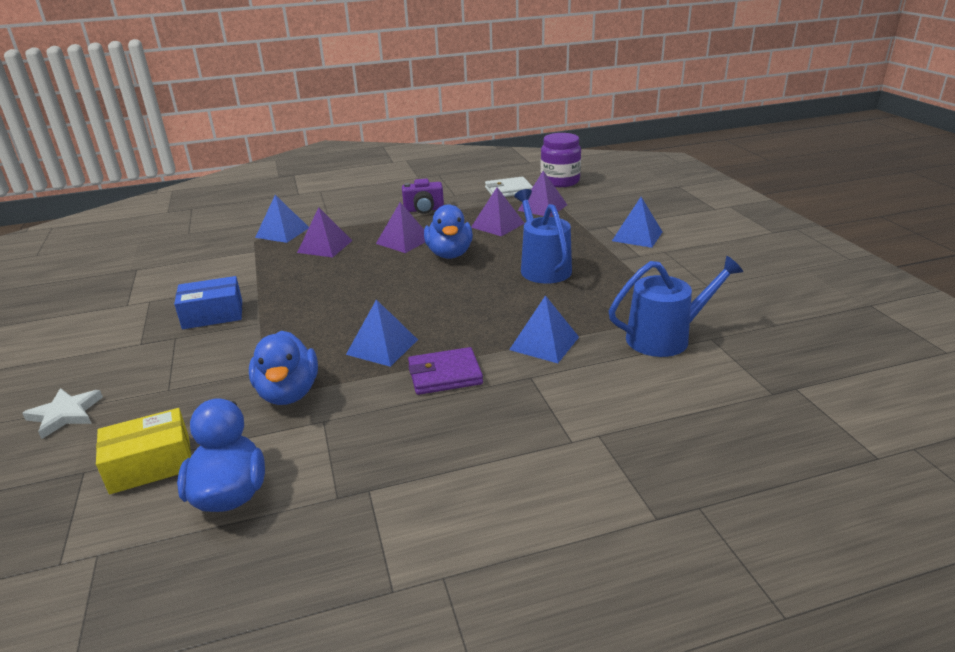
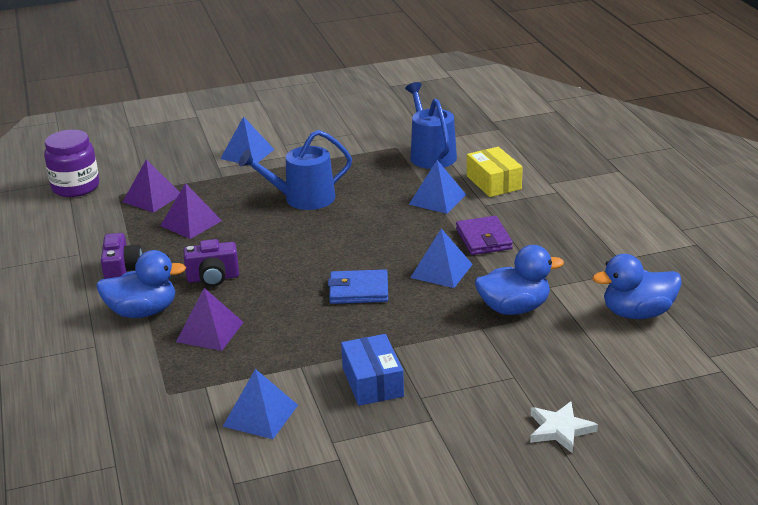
camera: 90 degrees left, 0 degrees up
yellow box [96,408,191,494] -> yellow box moved to [467,147,523,197]
blue pyramid [255,195,309,243] -> blue pyramid moved to [223,369,298,439]
purple pyramid [376,202,425,253] -> purple camera [184,239,239,287]
blue duck [424,204,473,259] -> blue duck moved to [96,250,186,318]
white wallet [485,177,533,197] -> none
none -> blue wallet [328,269,388,304]

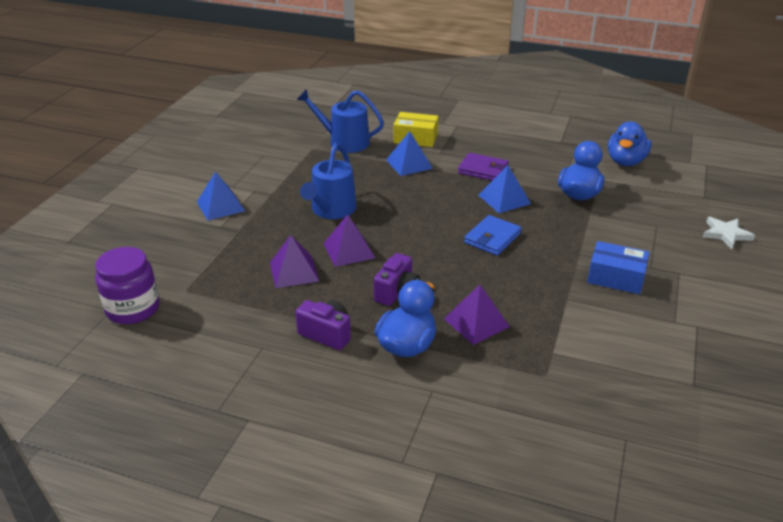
camera: 55 degrees left, 5 degrees up
purple pyramid [123,159,180,213] -> purple pyramid moved to [323,214,375,267]
blue pyramid [223,369,298,439] -> none

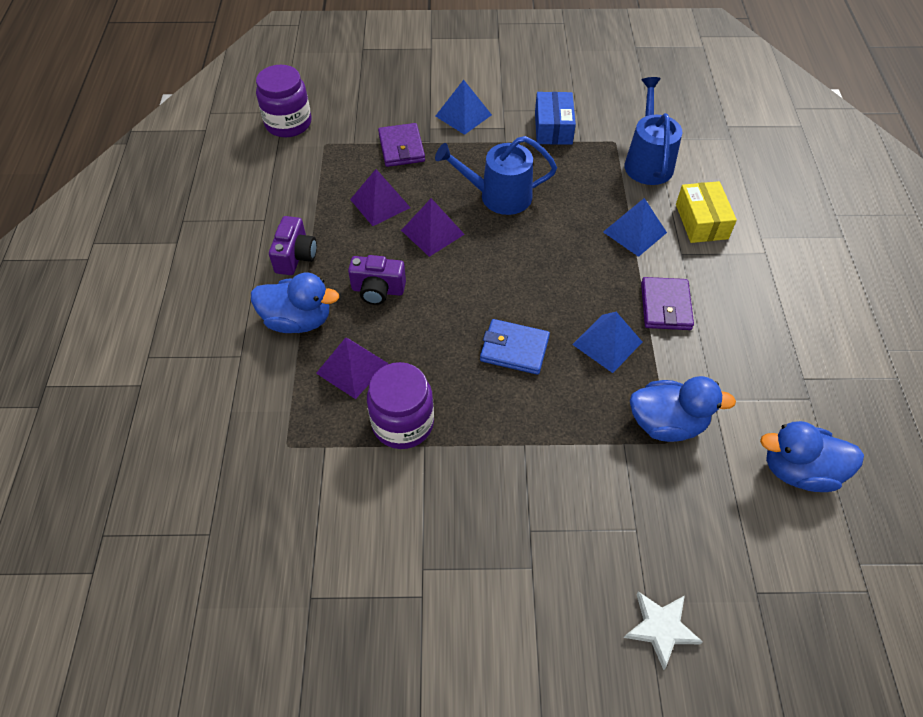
camera: 70 degrees right, 20 degrees up
blue box [587,241,650,294] -> blue box moved to [535,92,576,145]
none -> purple jar [367,362,434,449]
none -> purple wallet [378,123,425,167]

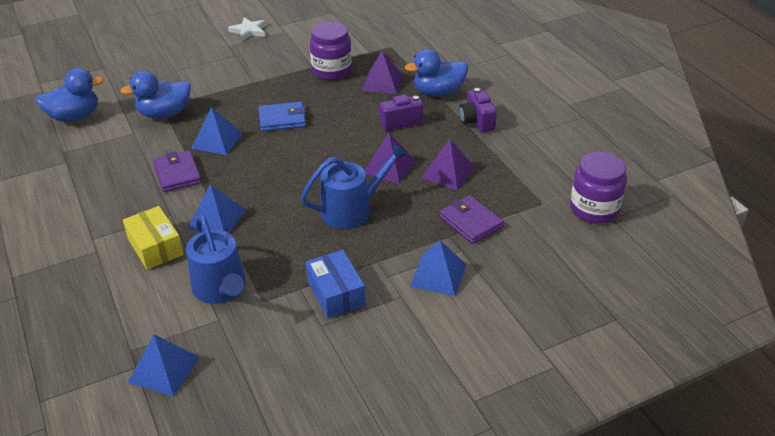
camera: 155 degrees right, 15 degrees down
white star [624,591,703,670] -> white star moved to [228,17,267,41]
none -> blue pyramid [128,335,199,397]

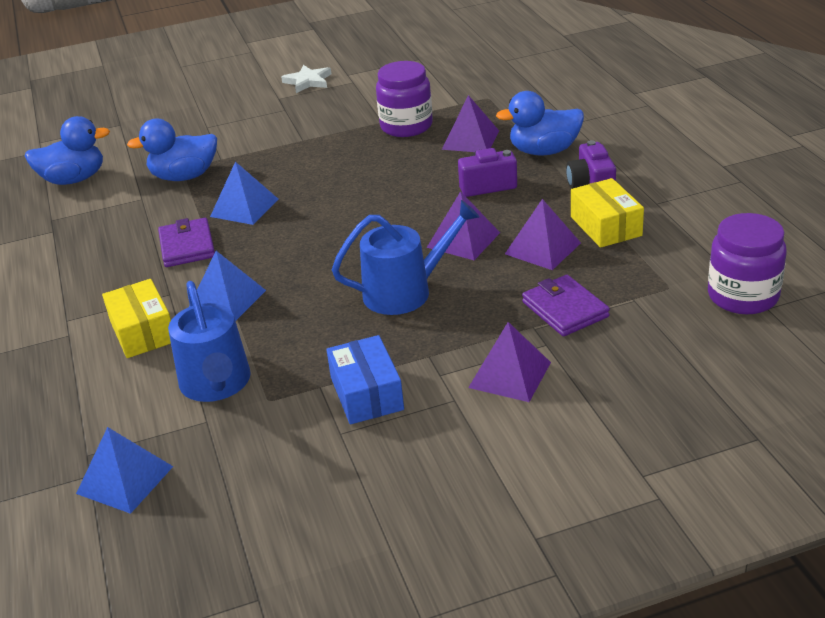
camera: 10 degrees right, 5 degrees down
blue wallet [258,102,306,131] -> none
blue pyramid [410,240,466,296] -> purple pyramid [468,322,551,402]
none -> yellow box [571,178,644,248]

